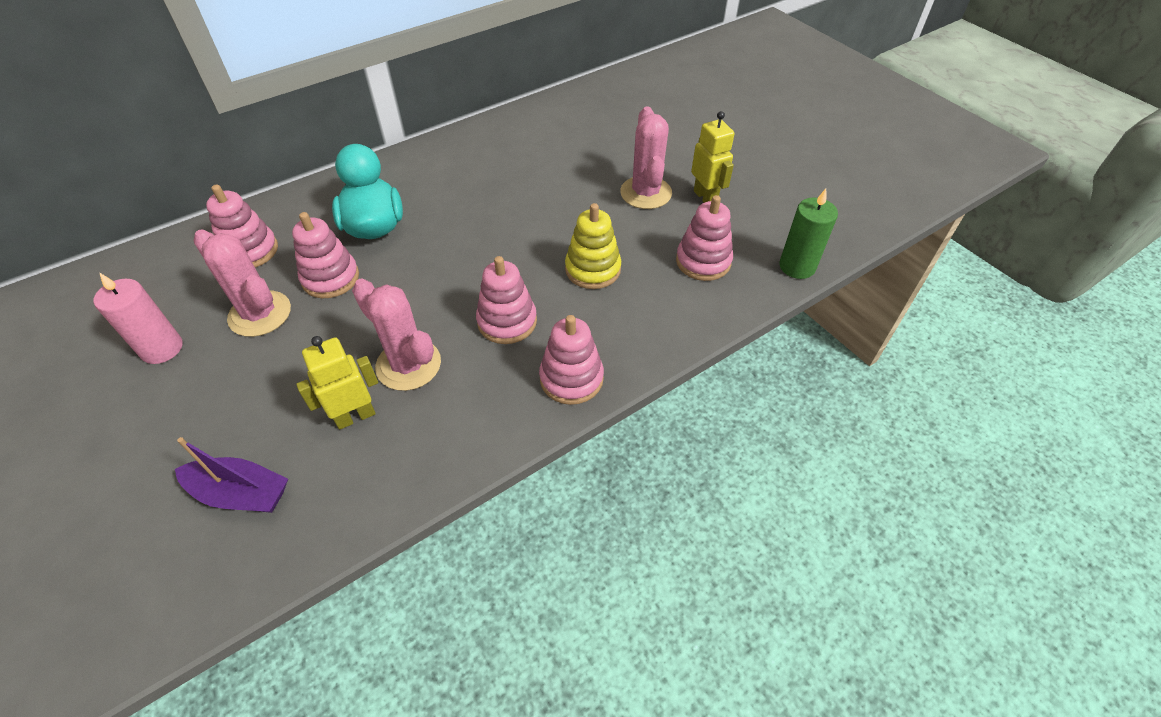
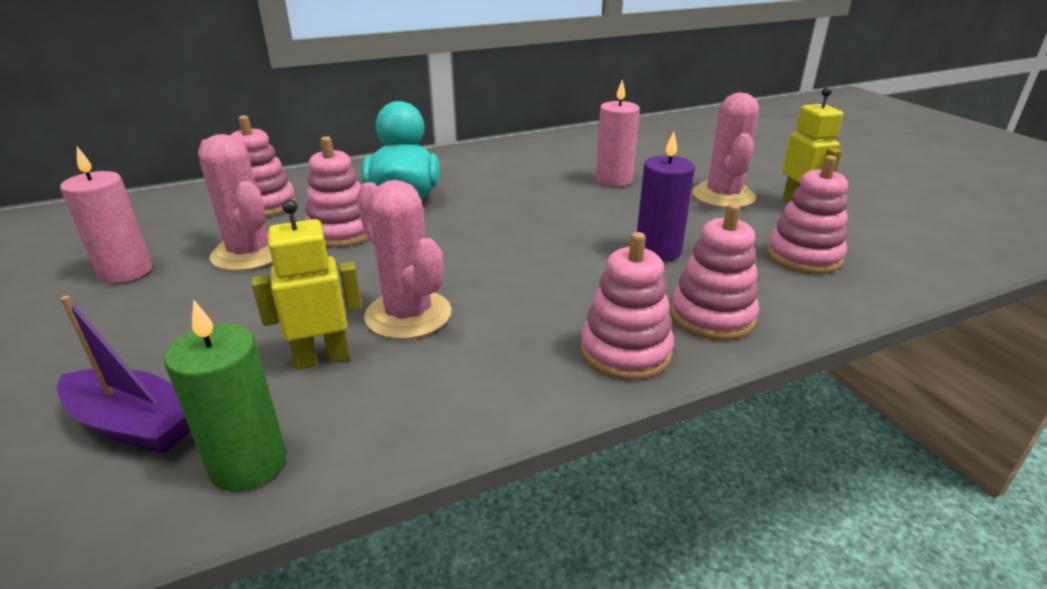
camera: 10 degrees right, 20 degrees down
pink stacking toy [476,256,537,344] -> pink stacking toy moved to [670,203,759,340]
yellow stacking toy [565,203,621,289] -> purple candle [637,132,695,262]
green candle [779,189,838,279] -> green candle moved to [164,301,286,491]
none -> pink candle [596,80,640,187]

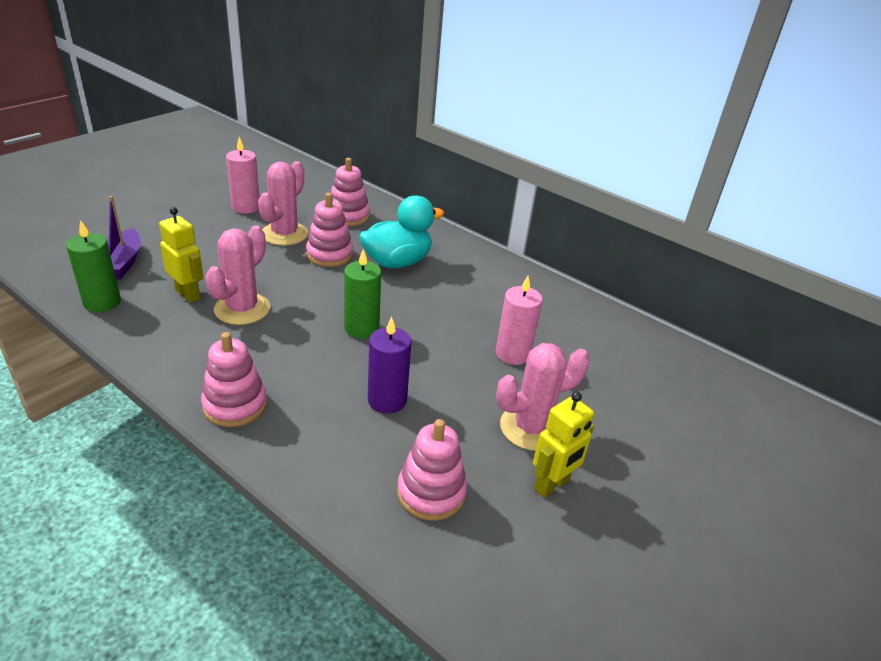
camera: 60 degrees right, 5 degrees up
pink stacking toy [670,203,759,340] -> none
none -> green candle [344,249,381,339]

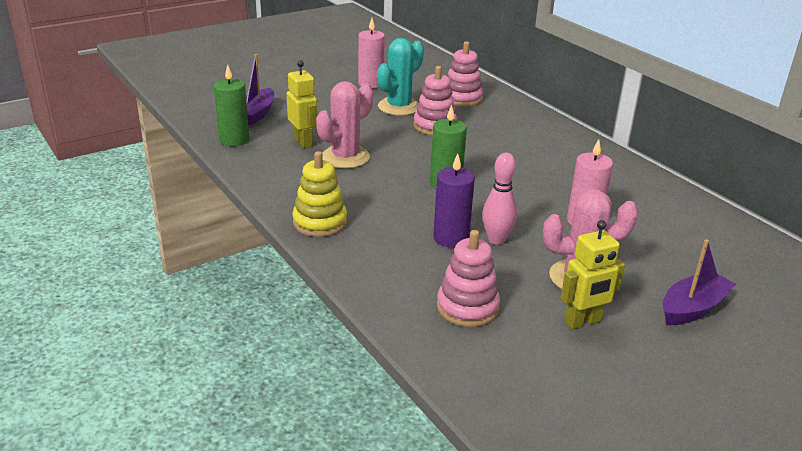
camera: 20 degrees right, 5 degrees down
pink stacking toy [201,332,267,427] -> yellow stacking toy [292,151,347,237]
pink cactus [258,161,308,246] -> turquoise cactus [377,38,424,116]
turquoise duck [359,195,444,268] -> none
none -> pink bowling pin [482,153,517,245]
none -> purple boat [663,239,736,325]

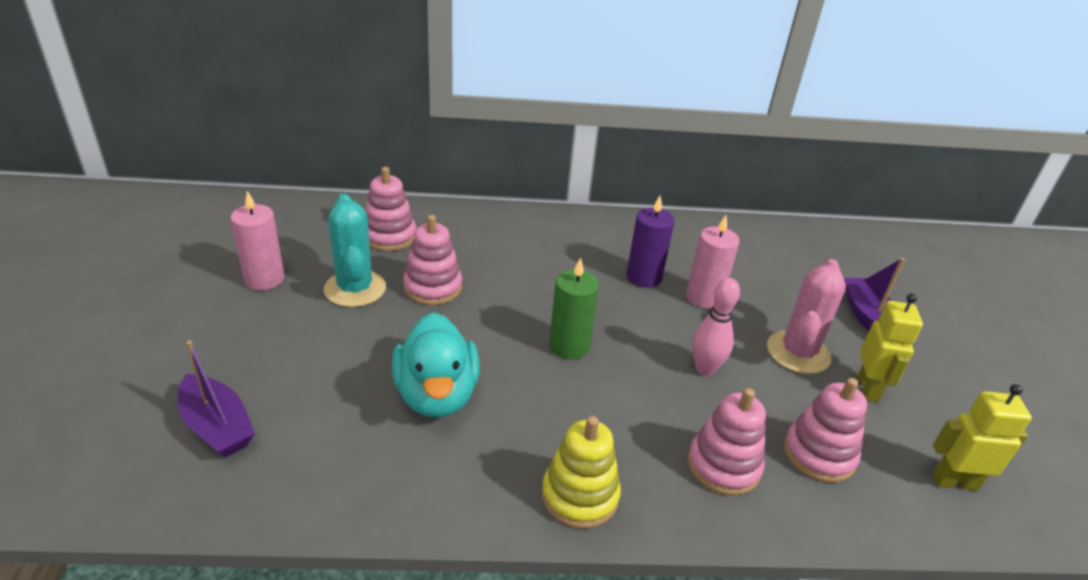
camera: 60 degrees left, 5 degrees up
green candle [214,65,249,146] -> none
yellow robot [287,60,317,148] -> yellow robot moved to [932,384,1032,491]
pink cactus [316,81,373,169] -> turquoise duck [392,312,480,418]
purple candle [433,153,475,248] -> purple candle moved to [627,196,674,288]
none -> pink stacking toy [688,388,766,496]

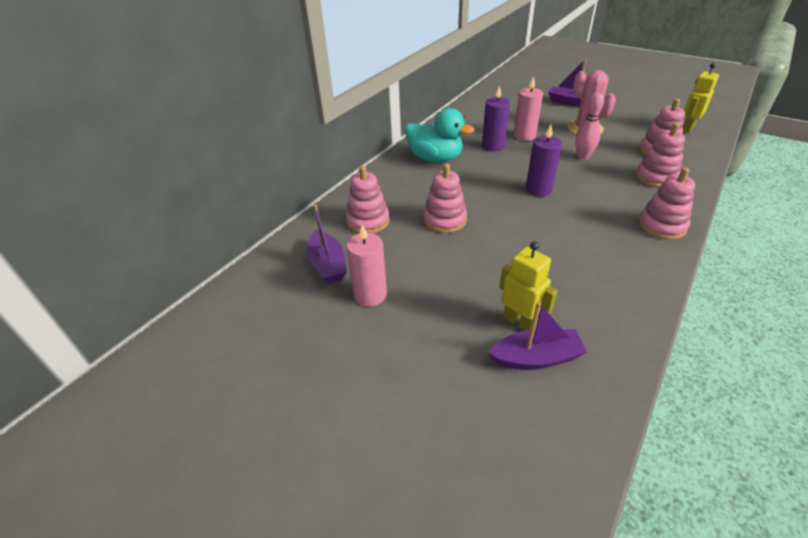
camera: 50 degrees left, 5 degrees up
turquoise cactus [324,193,386,307] -> none
turquoise duck [392,312,480,418] -> turquoise duck moved to [405,108,474,162]
yellow stacking toy [542,416,621,529] -> pink stacking toy [638,168,695,240]
green candle [549,258,599,359] -> purple candle [526,125,562,197]
yellow robot [858,294,923,402] -> yellow robot moved to [499,242,557,331]
none -> purple boat [307,205,347,284]

